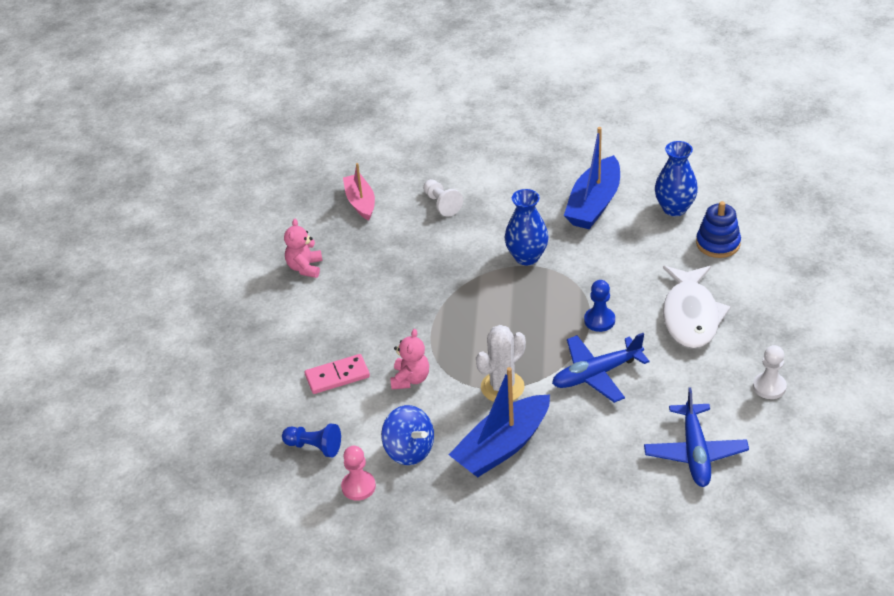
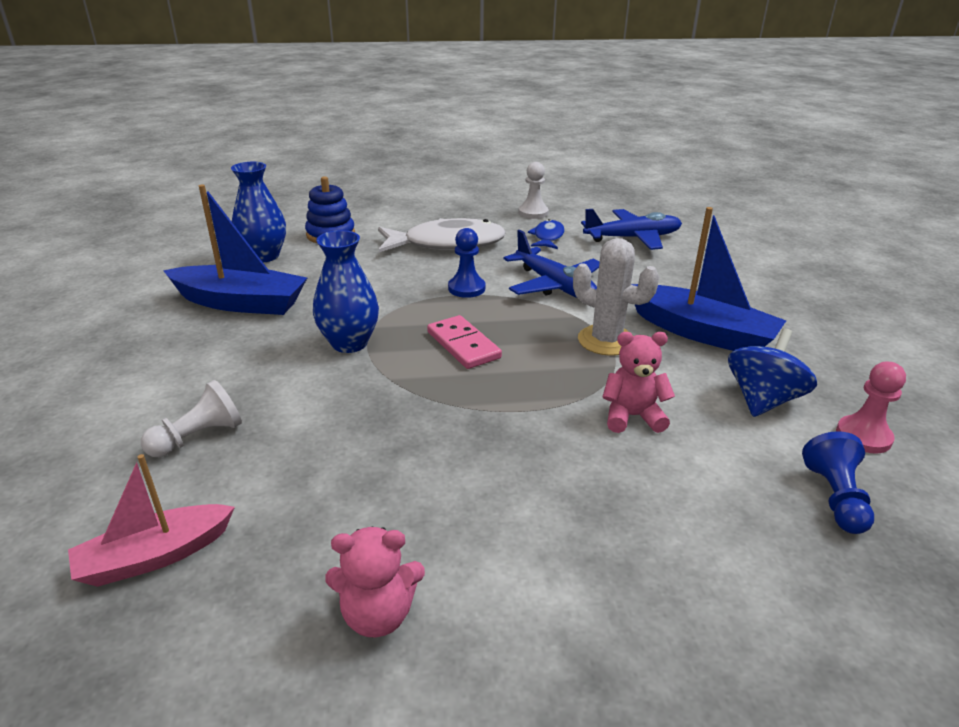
camera: 105 degrees left, 10 degrees down
pink domino [305,354,370,394] -> pink domino moved to [427,315,502,369]
none -> blue fish [528,219,565,249]

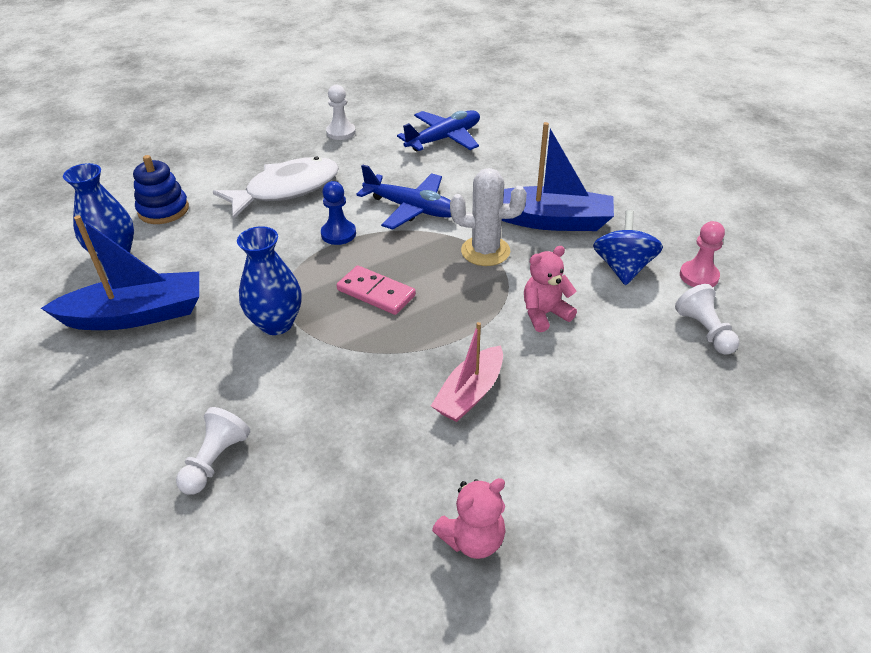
camera: 25 degrees left, 10 degrees up
pink boat [68,454,235,587] -> pink boat moved to [431,322,503,422]
blue fish [528,219,565,249] -> none
blue pawn [802,431,874,534] -> white pawn [675,284,739,355]

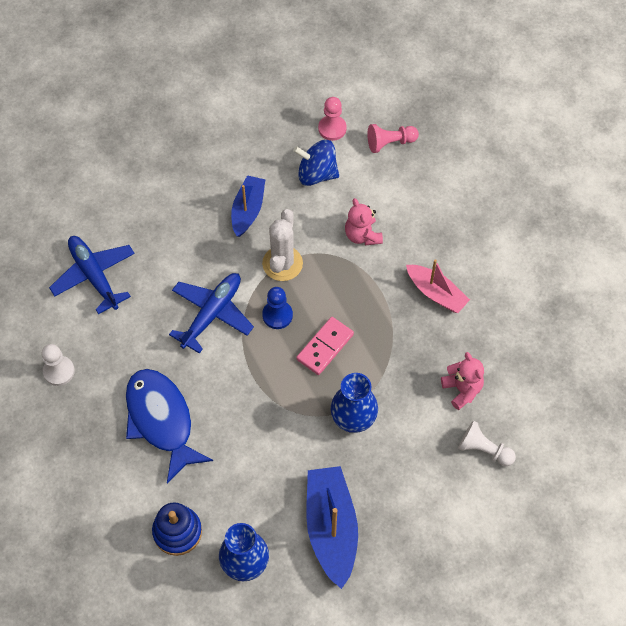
camera: 85 degrees left, 20 degrees up
white fish [213,156,339,219] -> blue fish [126,369,213,483]
blue pawn [321,181,356,245] -> blue pawn moved to [262,287,293,329]
pink teddy bear [432,478,506,559] -> pink teddy bear moved to [441,352,484,410]
blue boat [502,122,614,231] -> blue boat [231,175,265,237], size x0.64
white pawn [675,284,739,355] -> pink pawn [367,124,419,153]

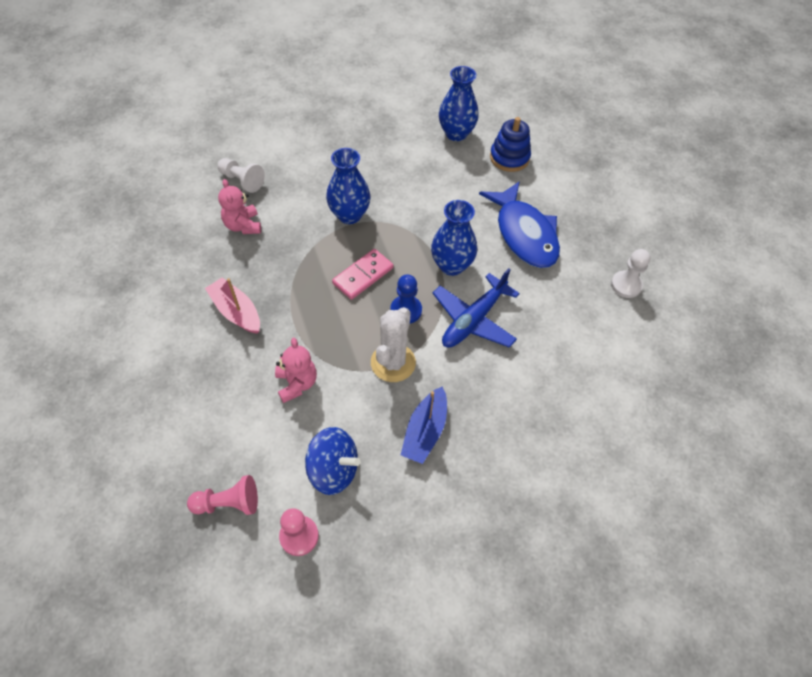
camera: 175 degrees left, 5 degrees down
blue plane [49,236,135,314] -> none
blue boat [306,466,358,589] -> none
none -> blue vase [431,200,477,276]

